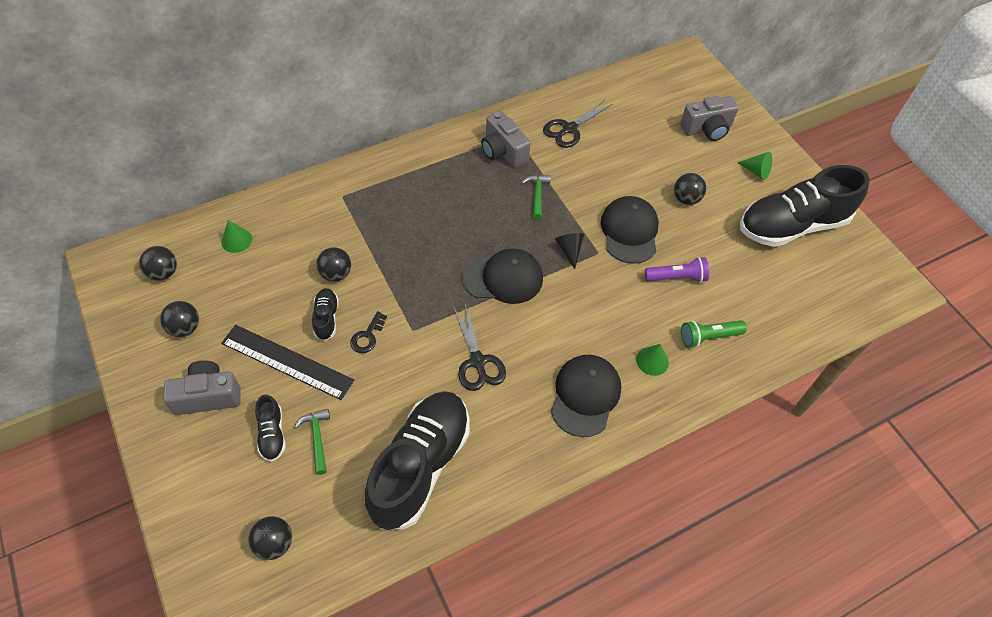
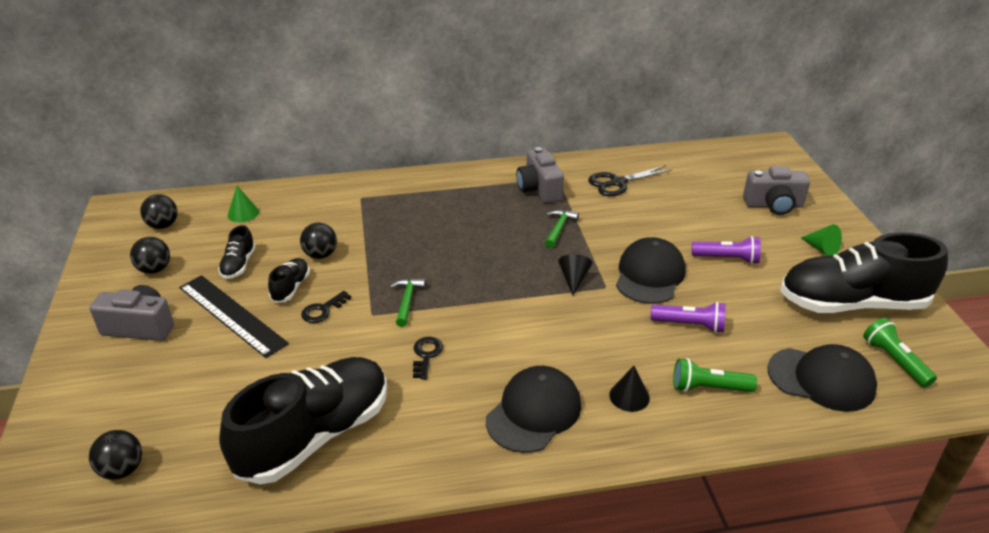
camera: 20 degrees right, 20 degrees down
black shoe [255,395,286,462] -> black shoe moved to [218,225,256,279]
green hammer [295,409,330,475] -> green hammer moved to [389,278,426,327]
black scissors [453,304,506,391] -> black key [413,337,443,379]
black cap [462,248,543,304] -> black cap moved to [767,344,877,412]
green cone [636,344,669,376] -> black cone [609,366,650,412]
black ball [674,173,706,205] -> purple flashlight [692,236,761,264]
none -> green flashlight [863,318,937,388]

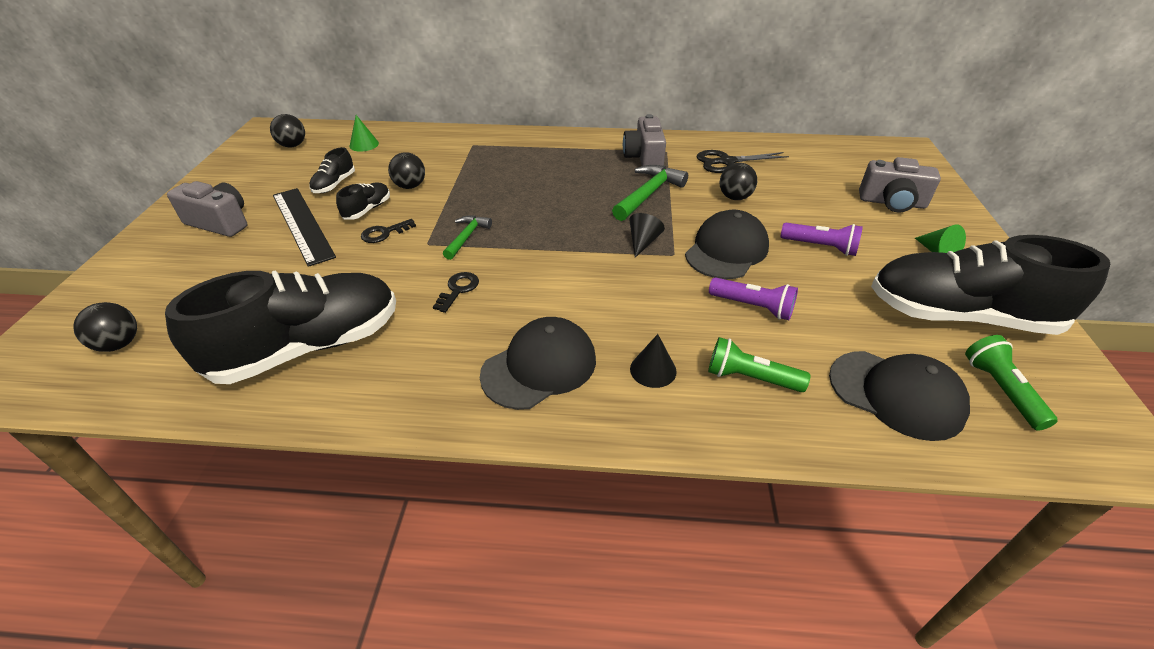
camera: 15 degrees right, 5 degrees up
black ball [130,237,170,274] -> black ball moved to [720,163,757,200]
green hammer [545,209,579,248] -> green hammer [612,165,688,221], size x1.61

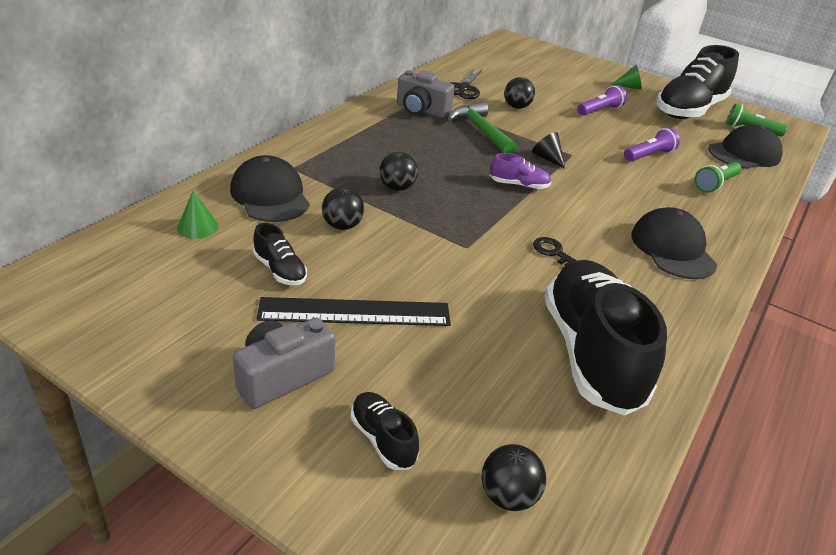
camera: 65 degrees left, 5 degrees down
black ball [270,114,305,148] -> black ball moved to [379,152,418,191]
black shoe [336,182,390,220] -> black shoe moved to [351,392,419,470]
black key [361,219,416,243] -> none
green hammer [443,216,492,260] -> none
black cone [630,334,677,388] -> none
black cap [685,210,769,279] -> black cap moved to [230,155,310,222]
grey camera [859,157,941,212] -> none
none -> purple shoe [490,153,551,189]

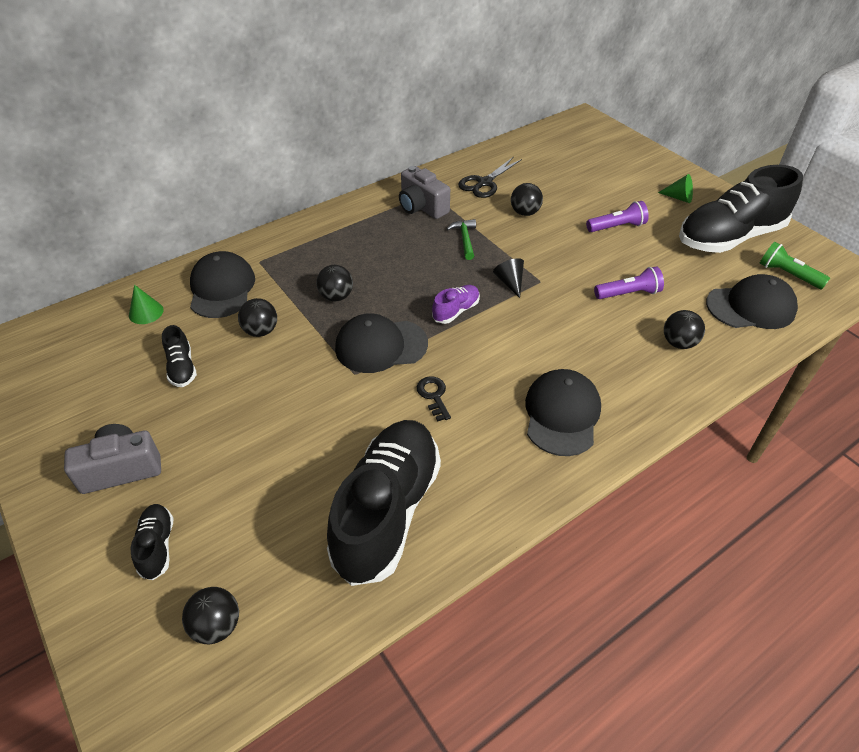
camera: 25 degrees right, 10 degrees up
black ruler [257,297,451,326] -> none
green hammer [448,102,517,154] -> green hammer [447,219,476,260], size x0.62
purple shoe [490,153,551,189] -> purple shoe turned 75 degrees counterclockwise [432,285,480,324]
green flashlight [695,162,741,193] -> black ball [664,310,705,349]
none -> black cap [335,313,428,373]

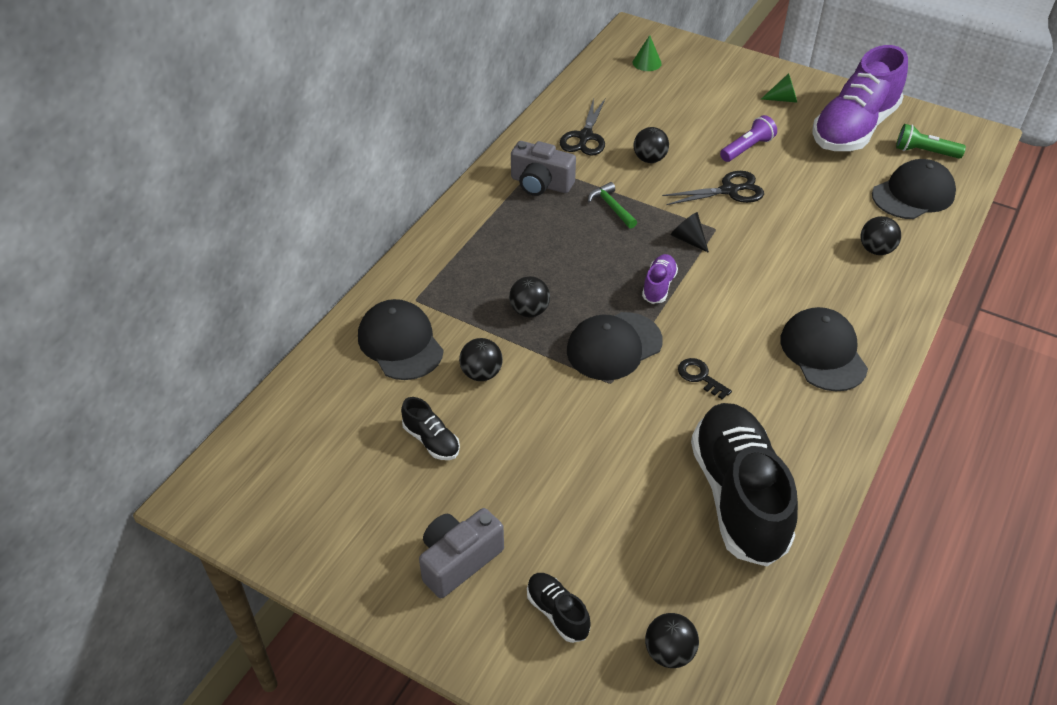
camera: 25 degrees left, 0 degrees up
green cone [129,285,164,324] -> green cone moved to [632,35,662,71]
purple flashlight [594,266,664,299] -> none
black shoe [679,165,803,253] -> purple shoe [812,45,908,151]
none -> black scissors [662,171,764,205]

